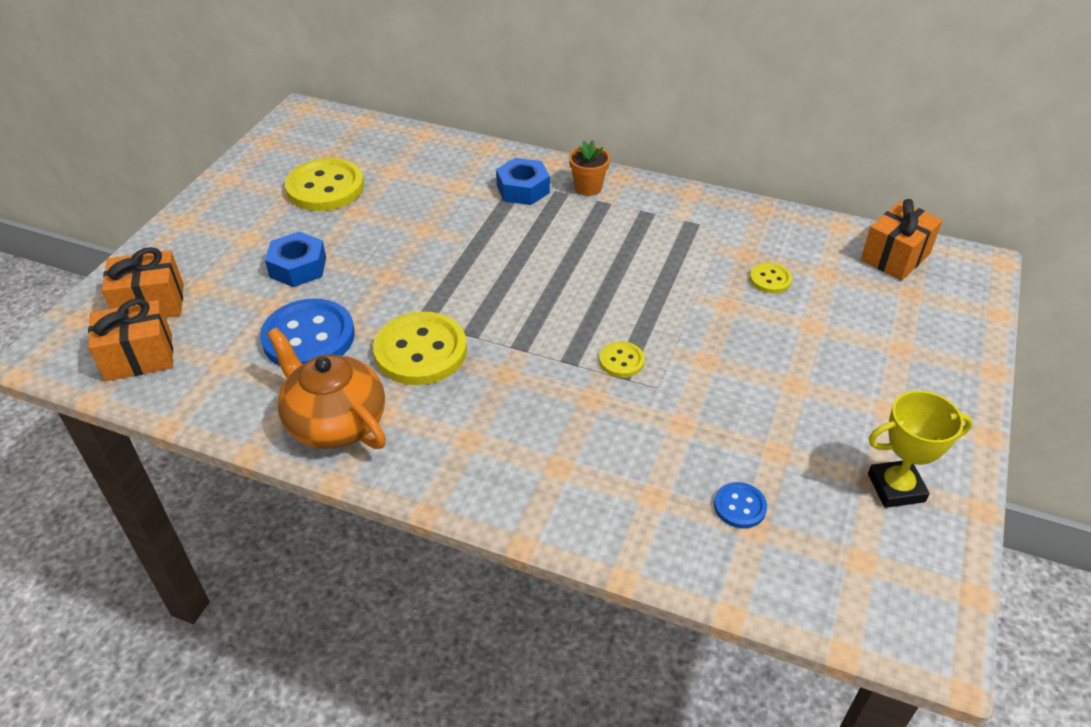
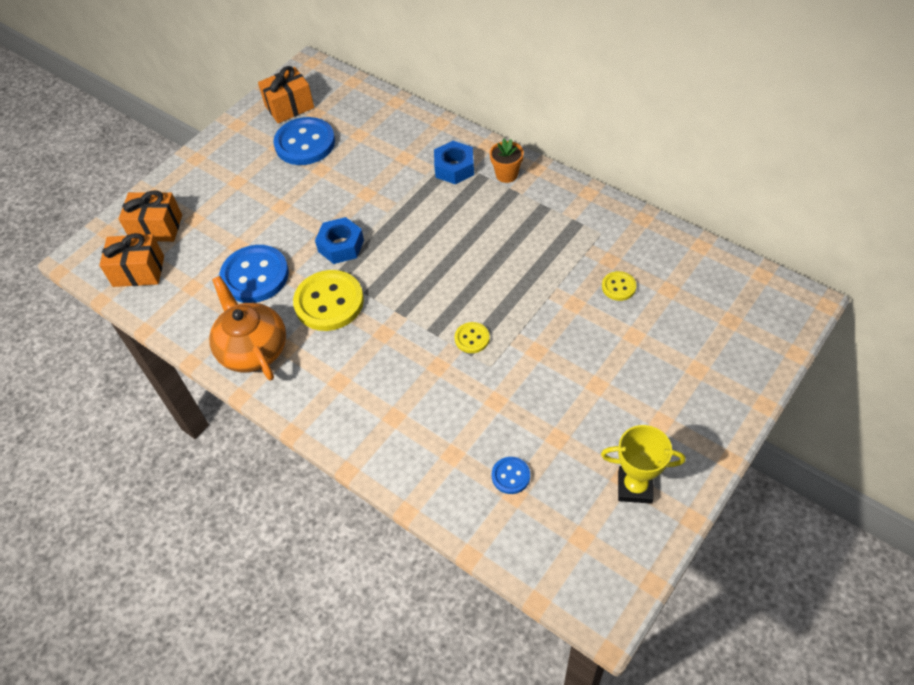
camera: 20 degrees right, 10 degrees up
blue nut [265,232,326,287] -> blue nut moved to [315,217,364,264]
yellow button [285,158,364,211] -> blue button [273,117,335,165]
orange gift [861,199,943,281] -> orange gift moved to [258,66,314,124]

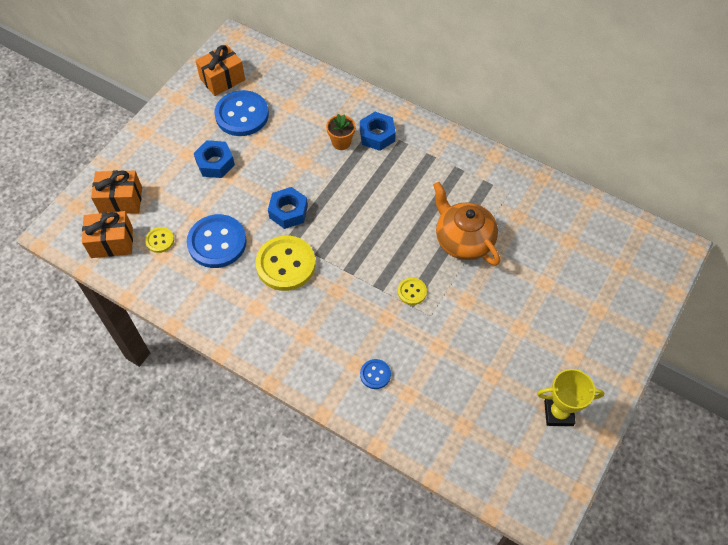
camera: 10 degrees left, 5 degrees up
orange teapot [209,276,286,381] -> orange teapot moved to [433,182,500,266]
orange flower pot [490,139,524,183] -> orange flower pot moved to [326,114,355,150]
blue button [492,457,530,494] -> blue button moved to [360,359,391,389]
yellow button [602,271,637,301] -> yellow button moved to [145,227,174,253]
none -> blue nut [194,140,235,178]

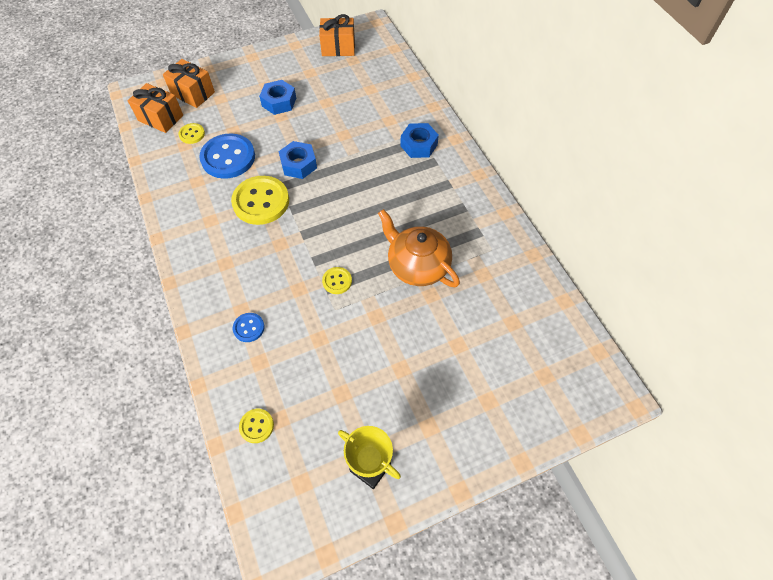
camera: 35 degrees right, 0 degrees up
blue button [214,90,269,136] -> none
orange flower pot [326,114,355,150] -> none
orange teapot [433,182,500,266] -> orange teapot turned 45 degrees counterclockwise [378,209,460,287]
none -> yellow button [239,409,274,443]

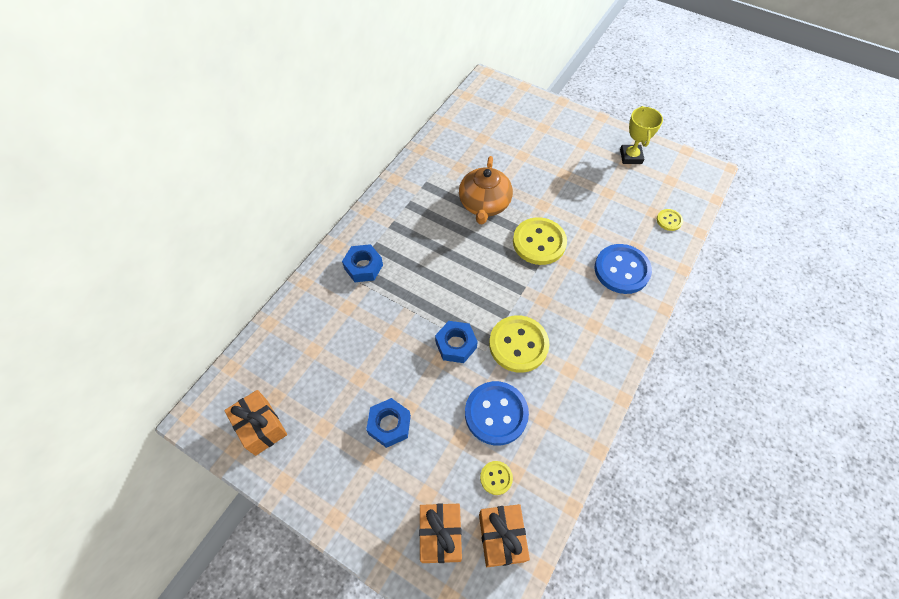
camera: 125 degrees left, 0 degrees up
blue button [233,313,265,342] -> blue button [595,244,652,294], size x2.07
yellow button [322,267,352,294] -> yellow button [513,217,567,265], size x2.07

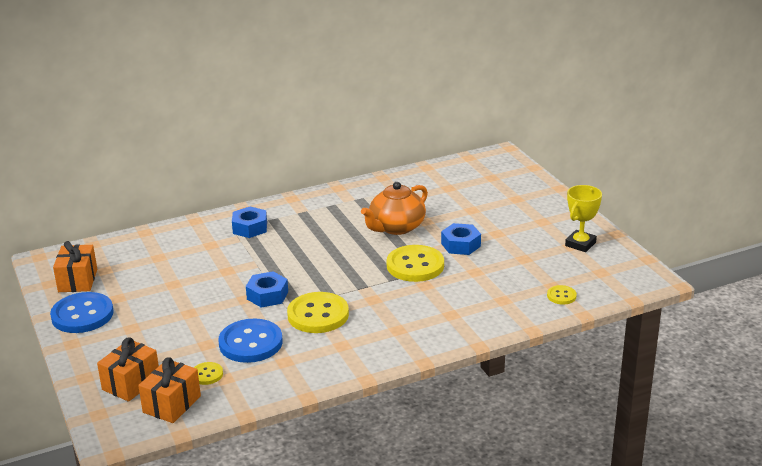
camera: 35 degrees right, 30 degrees down
blue nut [366,398,411,448] -> blue nut moved to [441,223,481,255]
blue button [595,244,652,294] -> blue button moved to [50,292,114,333]

